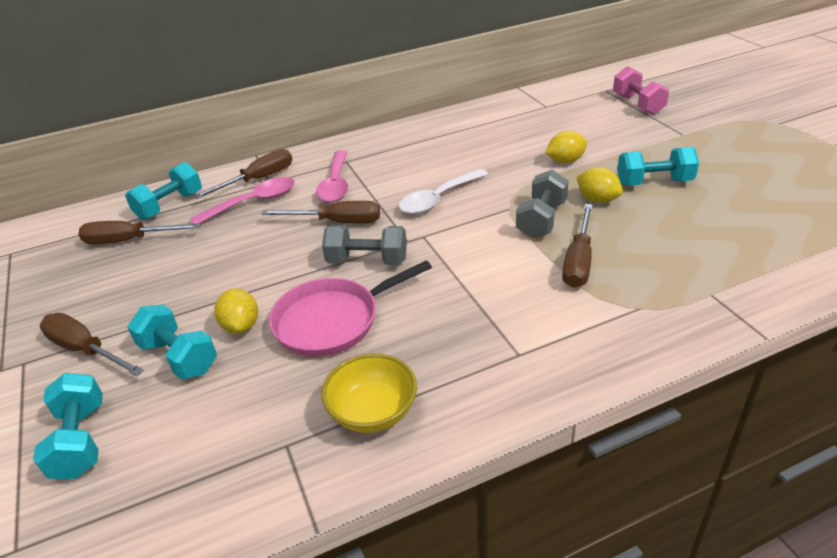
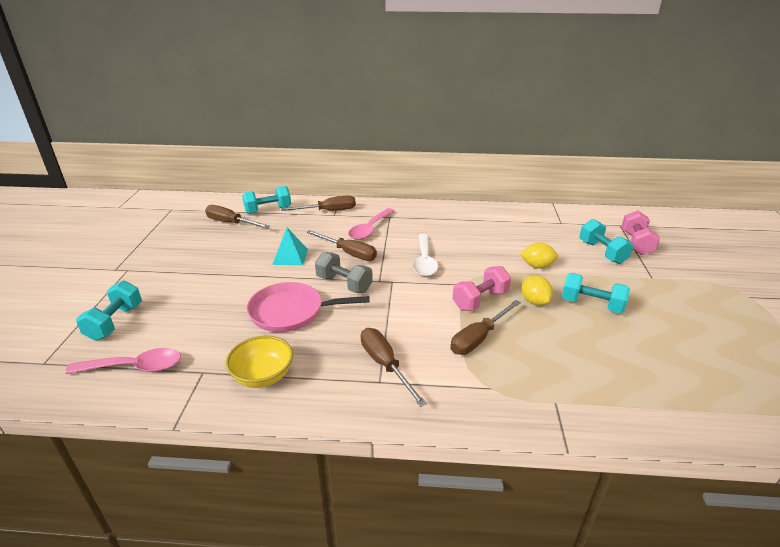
camera: 25 degrees right, 5 degrees down
brown screwdriver [40,313,144,376] -> brown screwdriver moved to [361,328,427,407]
turquoise dumbbell [127,304,217,380] -> turquoise dumbbell moved to [580,219,634,264]
pink spoon [190,177,295,224] -> pink spoon moved to [65,348,181,374]
yellow lemon [214,288,258,334] -> none
white spoon [399,169,488,214] -> white spoon turned 75 degrees counterclockwise [413,234,438,276]
grey dumbbell [516,170,569,238] -> pink dumbbell [453,266,511,311]
none -> turquoise pyramid [272,228,308,265]

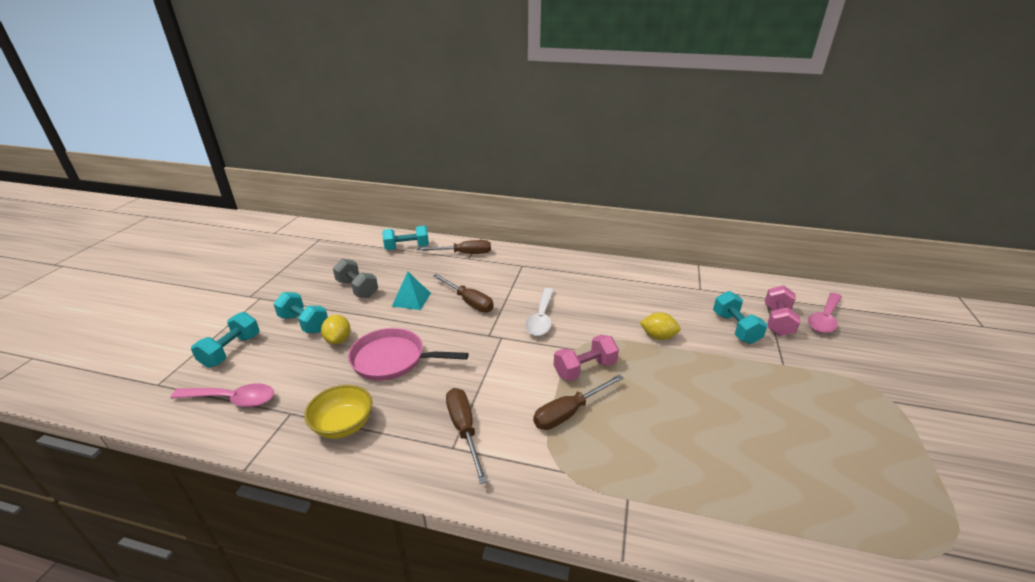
camera: 10 degrees right, 0 degrees up
brown screwdriver [205,205,270,228] -> none
grey dumbbell [315,252,373,293] -> grey dumbbell moved to [333,259,378,298]
pink spoon [348,208,395,240] -> pink spoon moved to [808,293,842,333]
yellow lemon [521,275,553,306] -> yellow lemon moved to [321,315,351,344]
turquoise dumbbell [562,273,630,314] -> turquoise dumbbell moved to [274,292,328,333]

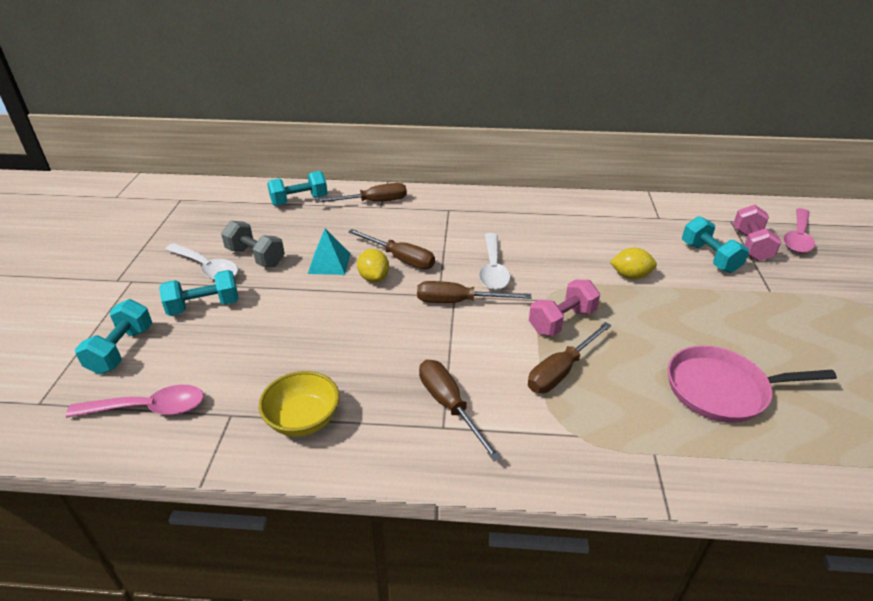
camera: 10 degrees left, 5 degrees up
turquoise dumbbell [274,292,328,333] -> turquoise dumbbell turned 45 degrees counterclockwise [159,270,239,316]
yellow lemon [321,315,351,344] -> yellow lemon moved to [357,249,389,282]
pink pan [348,328,469,381] -> pink pan moved to [668,346,837,423]
none -> white spoon [165,243,238,280]
none -> brown screwdriver [417,281,531,303]

